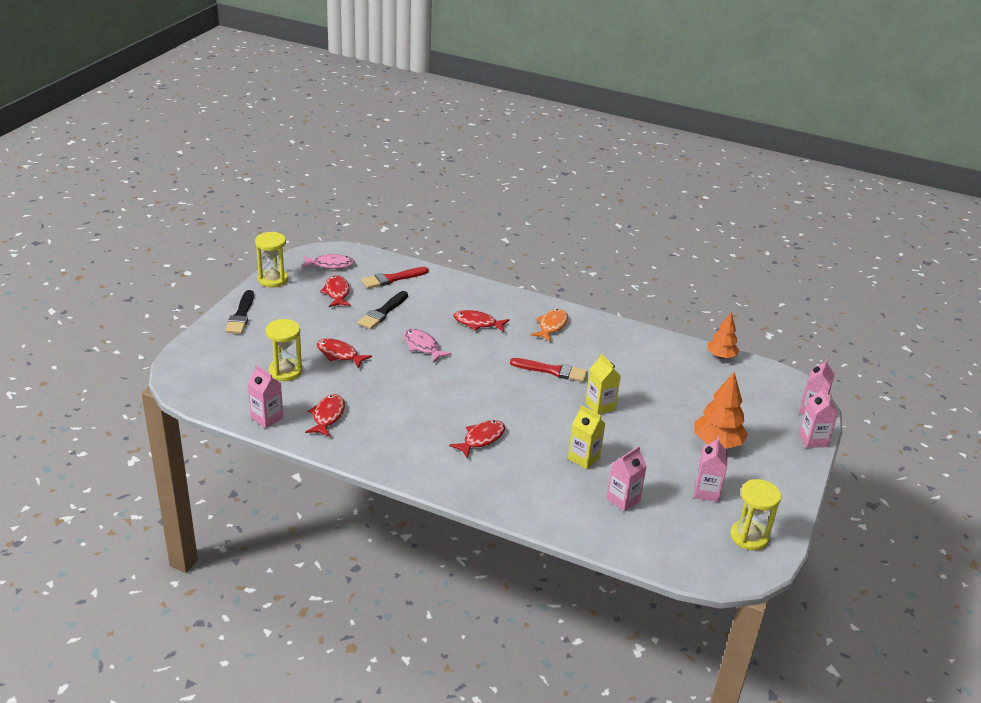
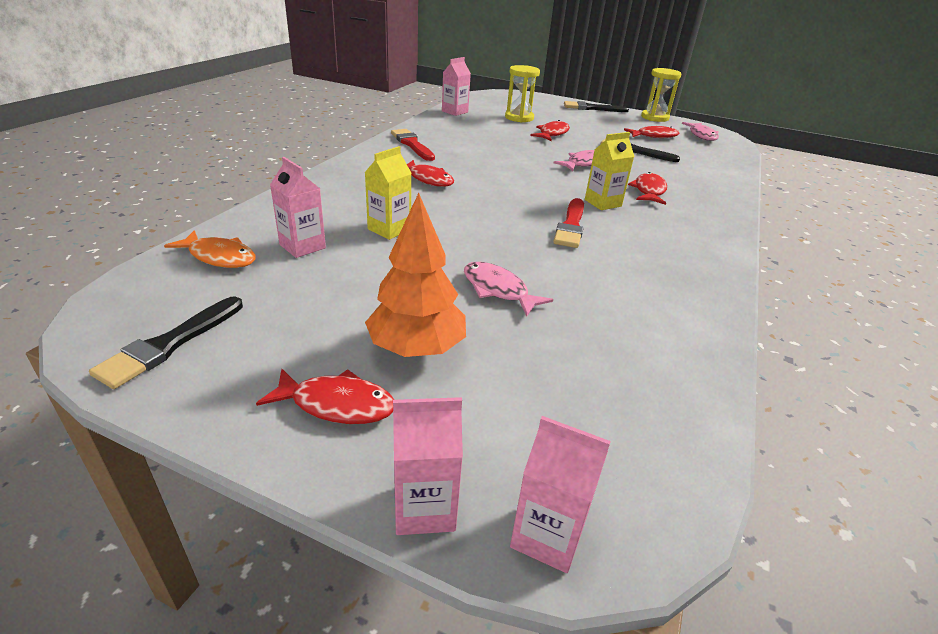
camera: 90 degrees right, 0 degrees up
red fish [305,394,345,437] -> red fish moved to [256,369,394,424]
red brush [361,267,429,289] -> red brush moved to [391,129,435,161]
orange fish [531,309,568,342] -> orange fish moved to [164,230,256,268]
yellow carton [585,353,621,415] -> yellow carton moved to [585,132,635,210]
pink carton [694,436,728,502] -> none
orange tree [708,313,740,359] -> none
yellow hourglass [730,479,781,551] -> black brush [89,297,243,389]
none -> pink fish [464,262,553,317]

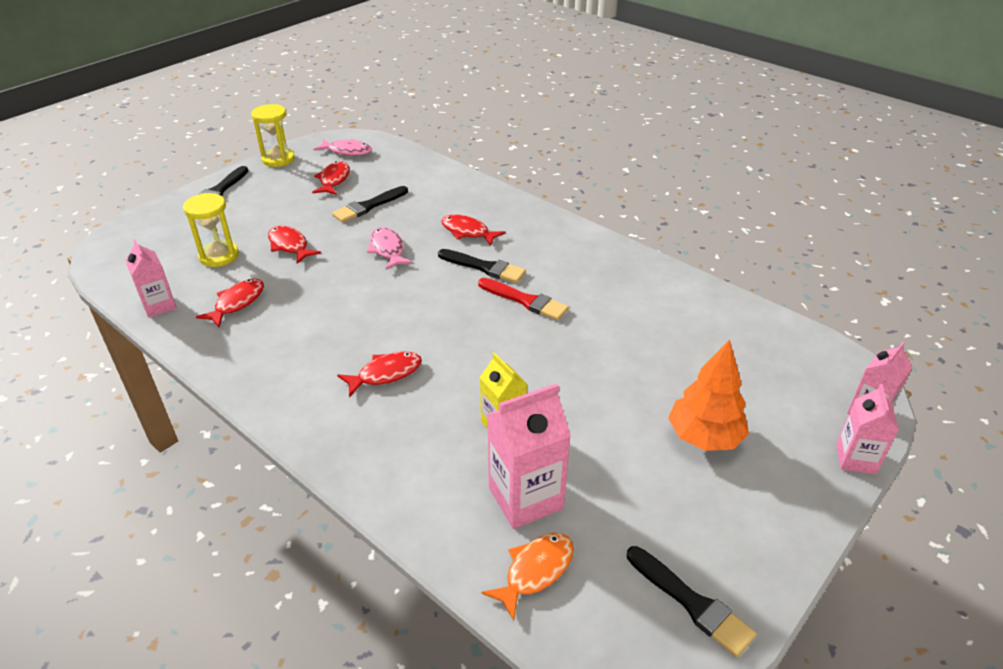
camera: 70 degrees left, 5 degrees up
red fish [256,369,394,424] -> red fish moved to [196,278,264,327]
pink carton [270,157,326,258] -> pink carton [487,383,571,529], size x1.58
red brush [391,129,435,161] -> none
pink fish [464,262,553,317] -> none
yellow carton [585,132,635,210] -> black brush [438,249,526,283]

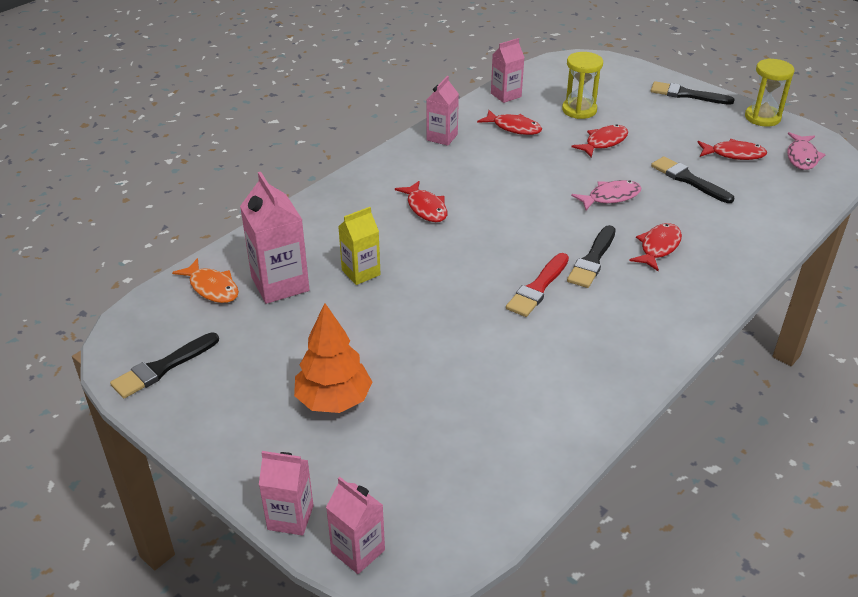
camera: 90 degrees right, 0 degrees up
none -> pink carton [427,76,459,146]

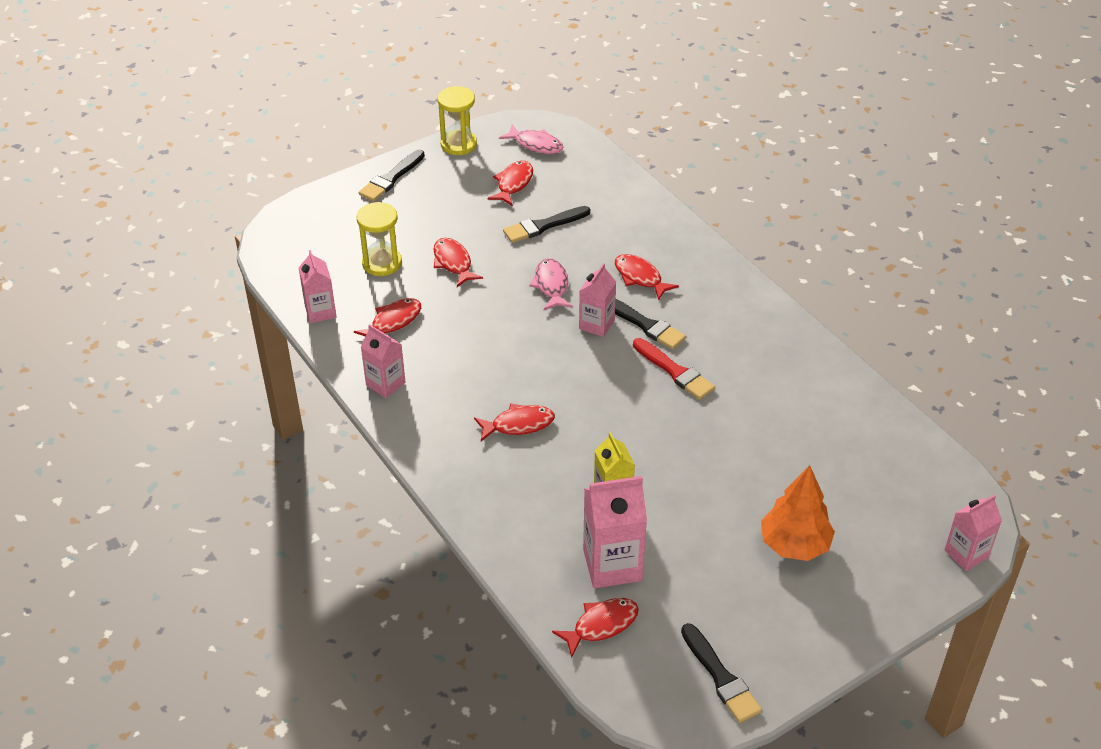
camera: 75 degrees left, 5 degrees up
orange fish [172,258,239,303] -> red fish [552,598,639,658]
pink carton [259,451,314,536] -> pink carton moved to [579,263,616,337]

